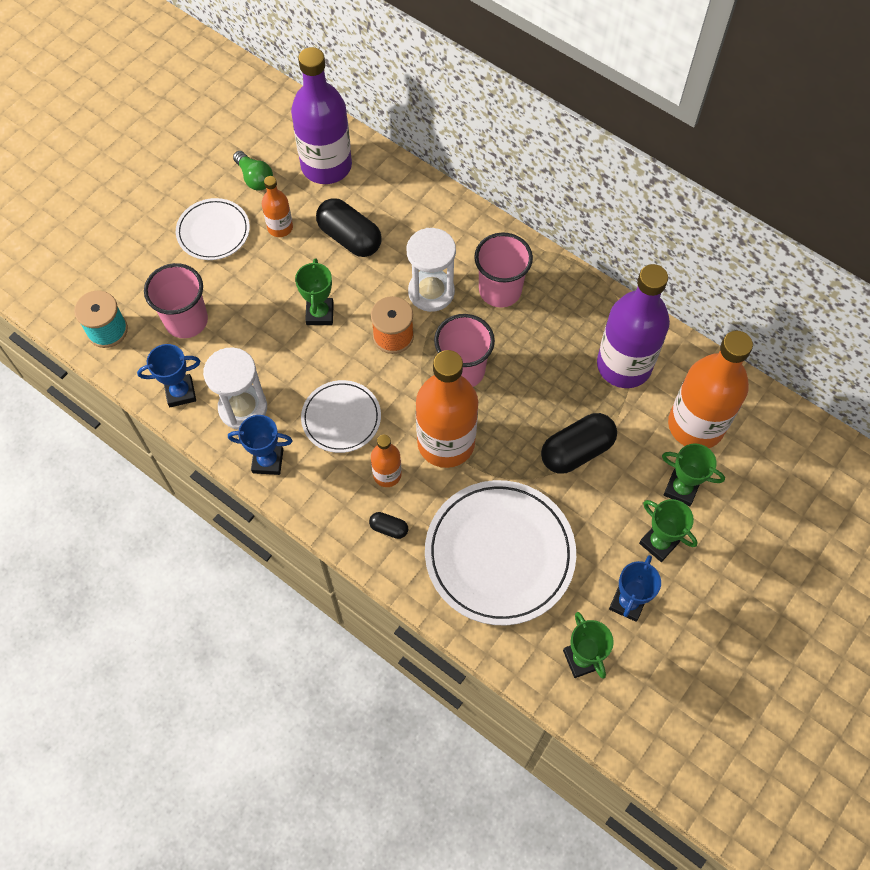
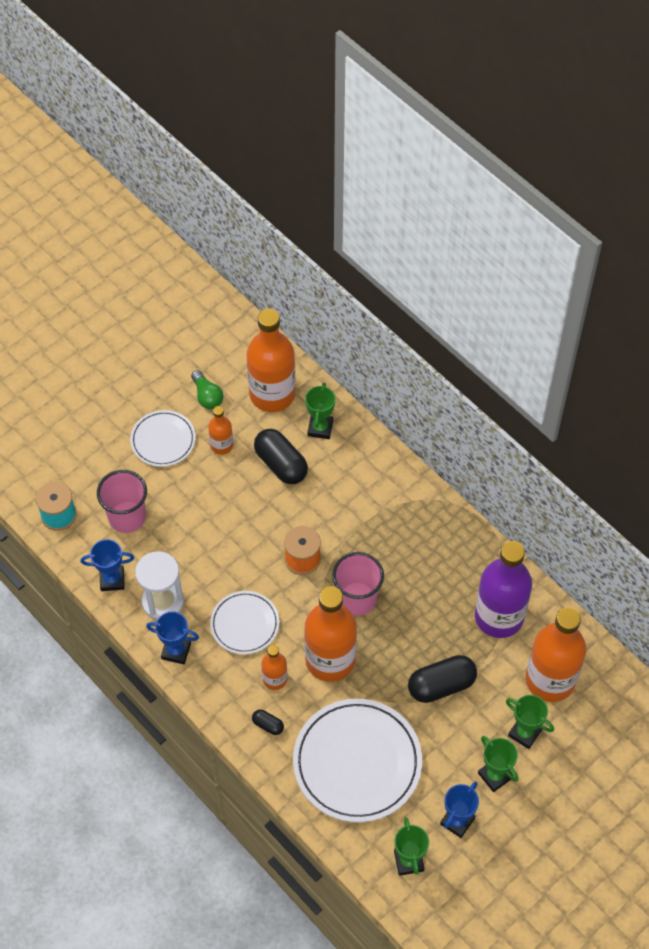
camera: 10 degrees right, 5 degrees down
purple bottle [291,47,352,184] -> orange bottle [247,309,295,412]
green trophy [295,258,334,325] -> green trophy moved to [305,382,335,439]
white hourglass [406,228,456,312] -> none
pink cup [474,233,533,308] -> none

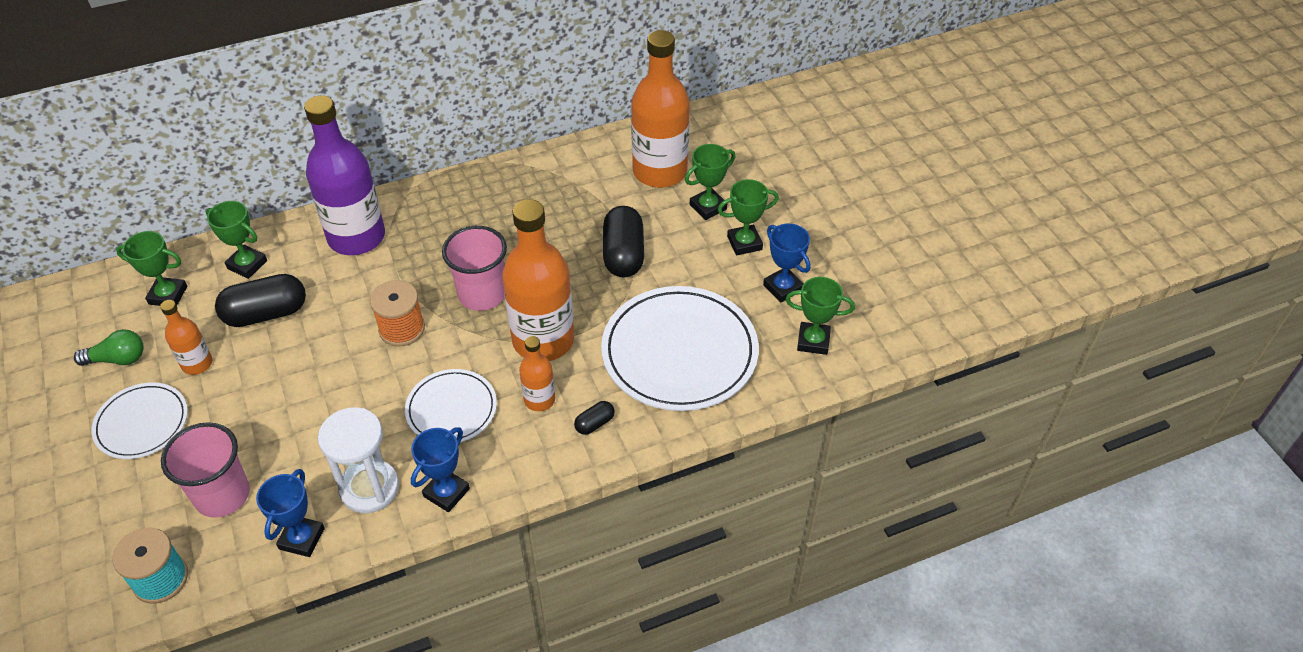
camera: 70 degrees left, 10 degrees down
orange bottle [247,309,295,412] -> green trophy [116,231,187,306]
purple bottle [475,541,532,638] -> purple bottle moved to [304,95,385,255]

